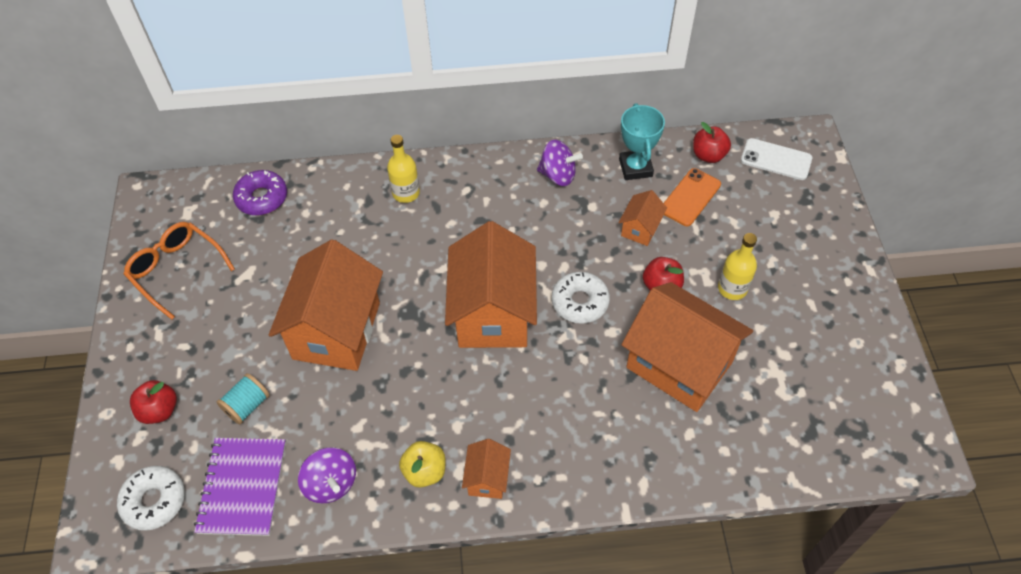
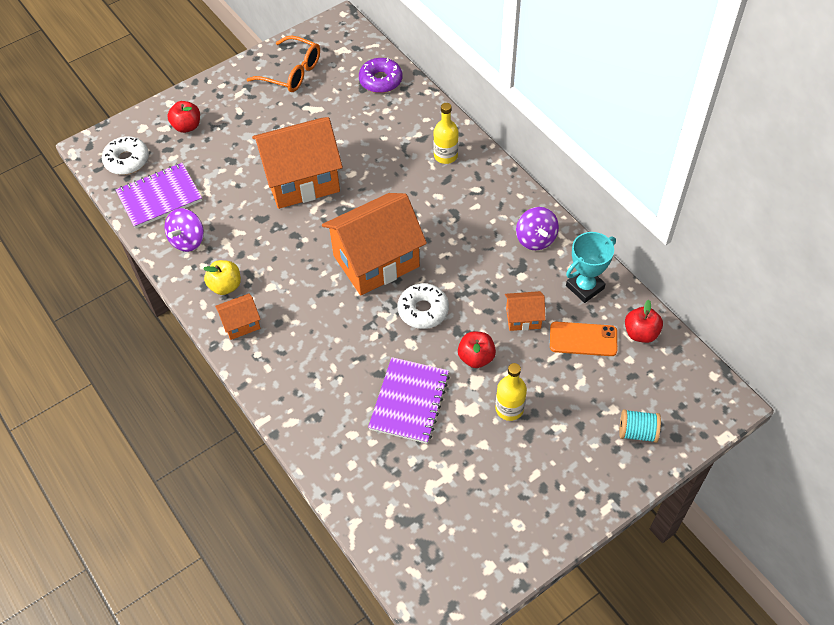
camera: 60 degrees right, 0 degrees up
orange glasses [124,222,235,320] -> orange glasses turned 105 degrees clockwise [246,35,320,92]
turquoise spool [217,373,270,425] -> turquoise spool moved to [619,409,661,443]
orange house [621,282,753,412] -> purple notebook [368,357,450,444]
white phone [741,138,812,180] -> none

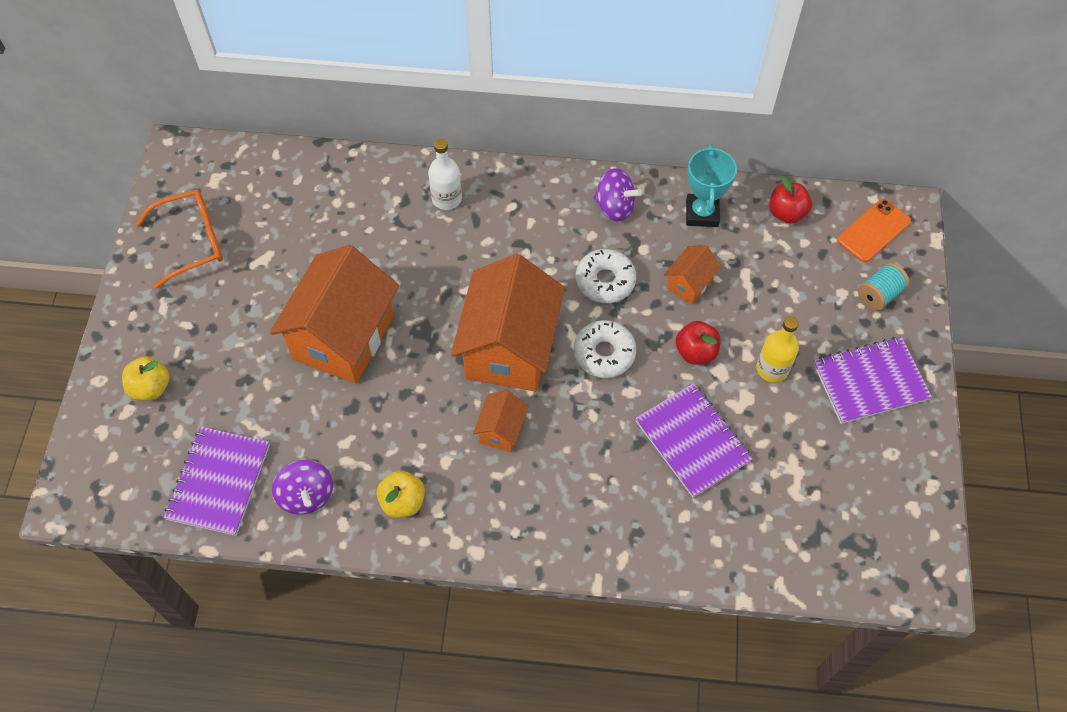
camera: 50 degrees left, 5 degrees up
white donut [102,136,149,175] -> white donut moved to [576,249,636,303]
red apple [167,101,200,133] -> yellow apple [122,356,169,401]
orange house [215,293,261,340] -> orange house moved to [473,390,529,452]
purple donut [359,57,402,93] -> none
yellow bottle [433,103,459,164] -> white bottle [428,139,462,210]
orange phone [550,322,617,356] -> orange phone moved to [837,199,911,262]
none -> purple notebook [813,337,932,424]

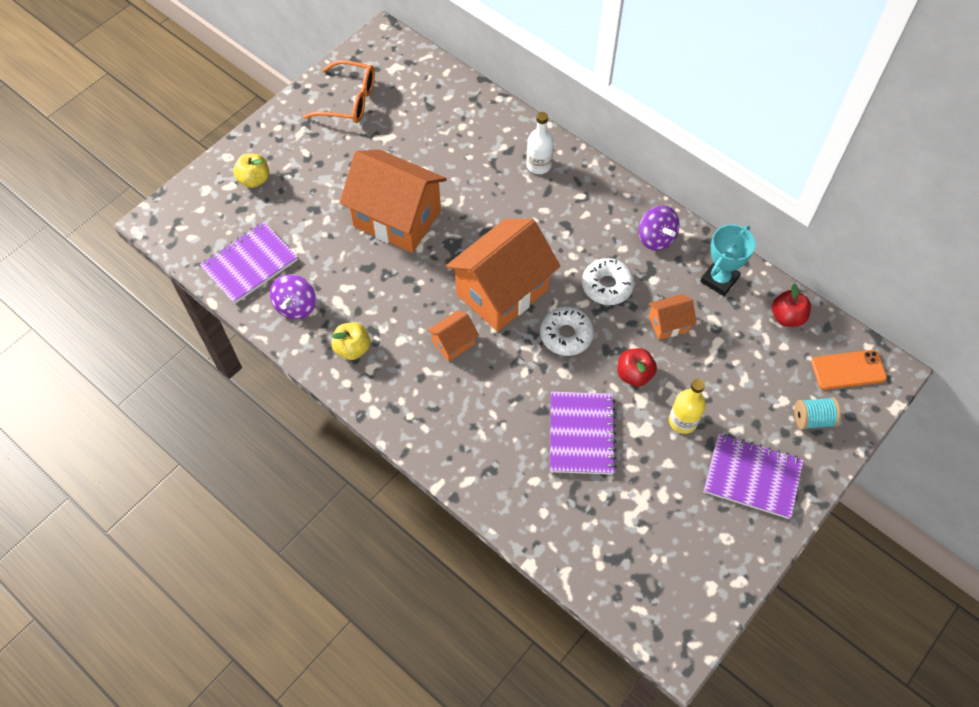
camera: 35 degrees right, 0 degrees up
orange house [270,245,399,384] -> orange house turned 60 degrees clockwise [340,149,447,253]

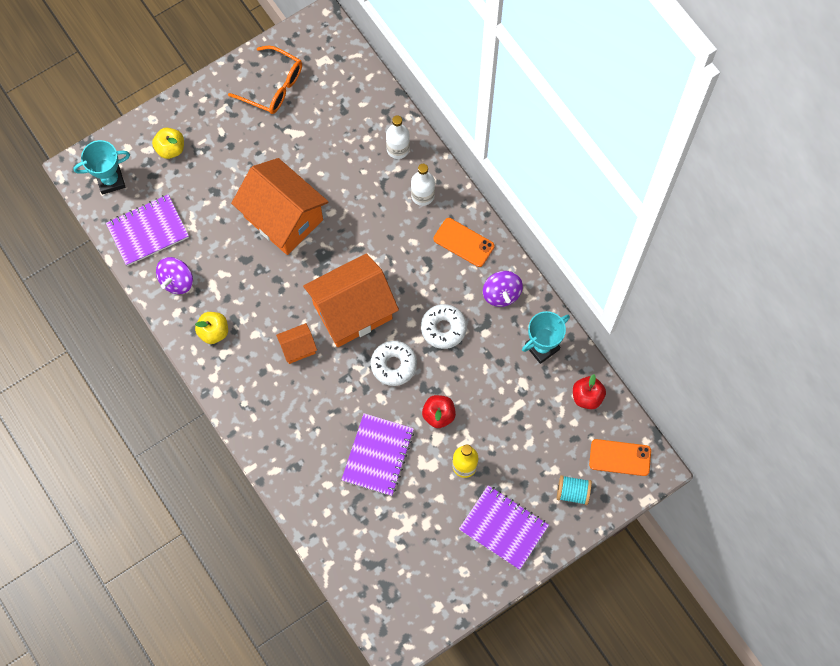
camera: 15 degrees right, 10 degrees up
orange house [648,294,696,340] -> none
none -> turquoise trophy [73,140,130,195]
none -> white bottle [386,115,410,159]
none -> orange phone [434,218,494,267]

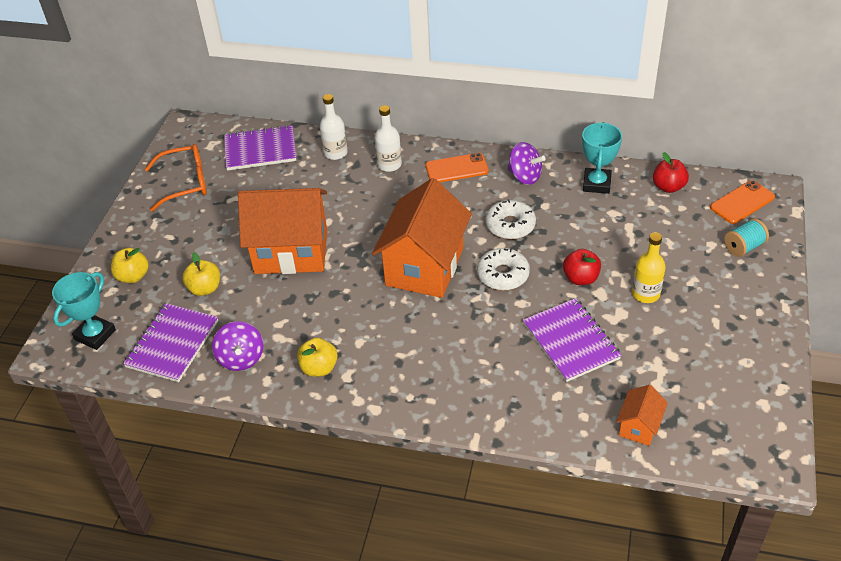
camera: 40 degrees left, 25 degrees down
orange house [276,323,317,364] -> orange house moved to [616,385,668,446]
purple notebook [459,485,549,570] -> purple notebook moved to [224,125,296,171]
none -> yellow apple [182,252,220,296]

